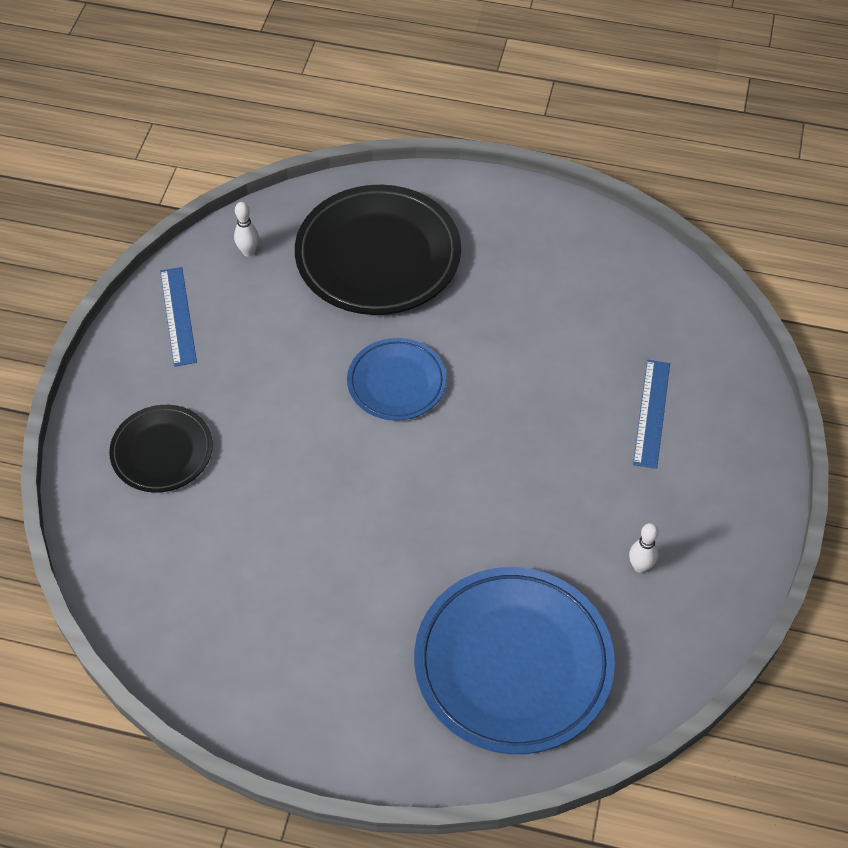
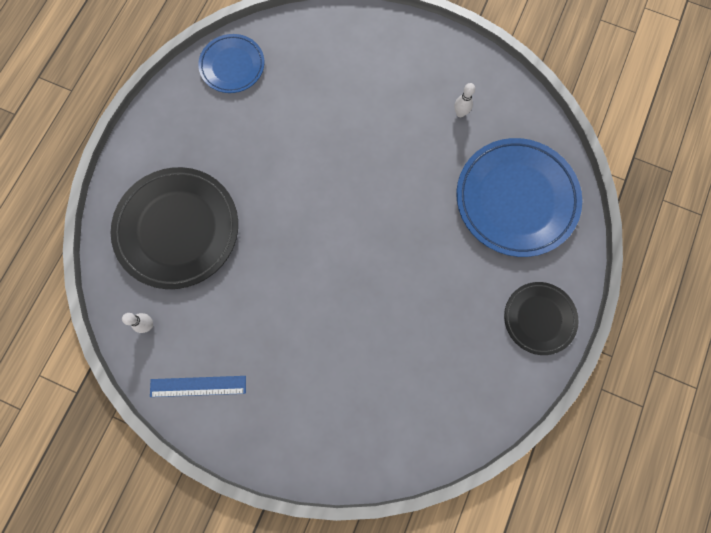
camera: 80 degrees left, 20 degrees up
black plate [109,405,213,493] -> black plate moved to [504,282,579,355]
blue plate [347,338,447,421] -> blue plate moved to [198,34,264,93]
blue ruler [633,360,670,469] -> none

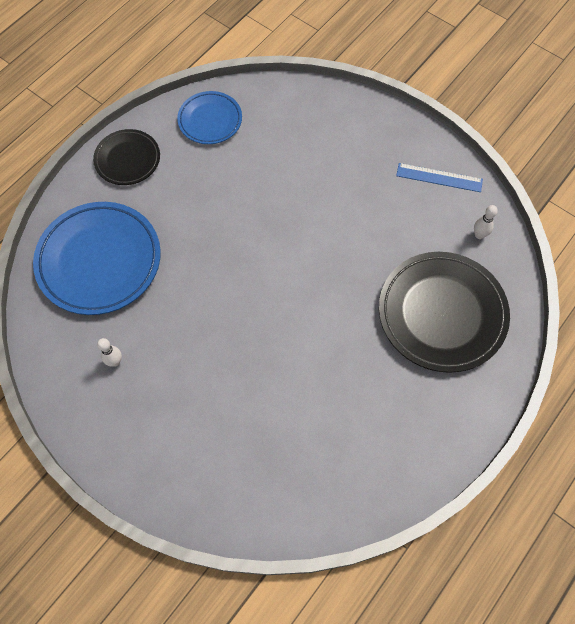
camera: 165 degrees left, 10 degrees down
blue plate [198,34,264,93] -> blue plate moved to [177,91,242,144]

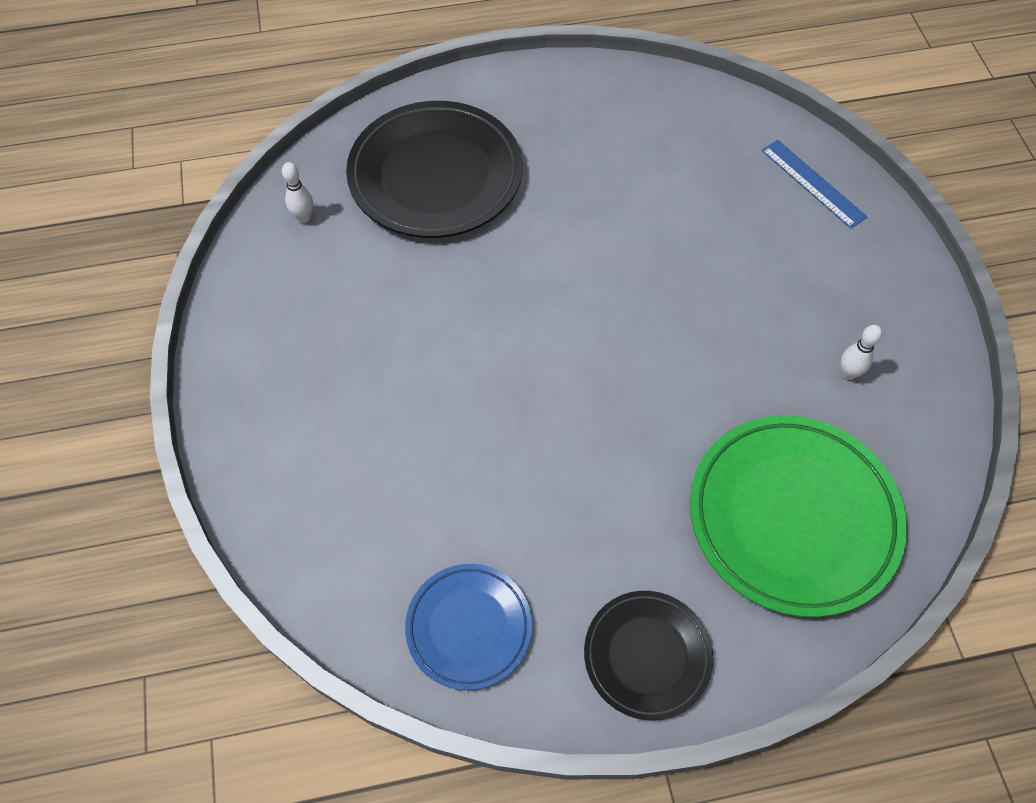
camera: 140 degrees left, 5 degrees down
blue plate [33,202,161,315] -> green plate [690,415,907,617]
blue ruler [396,163,483,192] -> blue ruler moved to [761,140,867,229]

